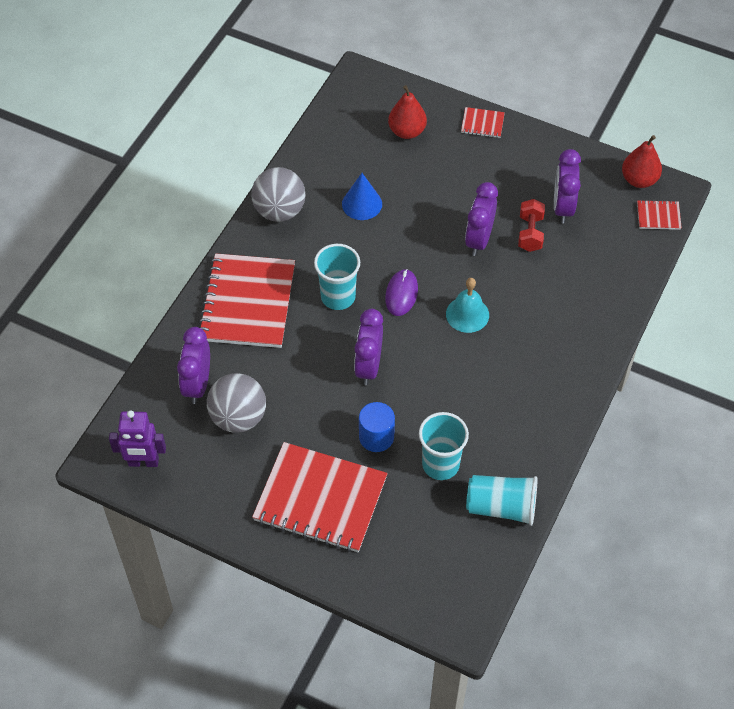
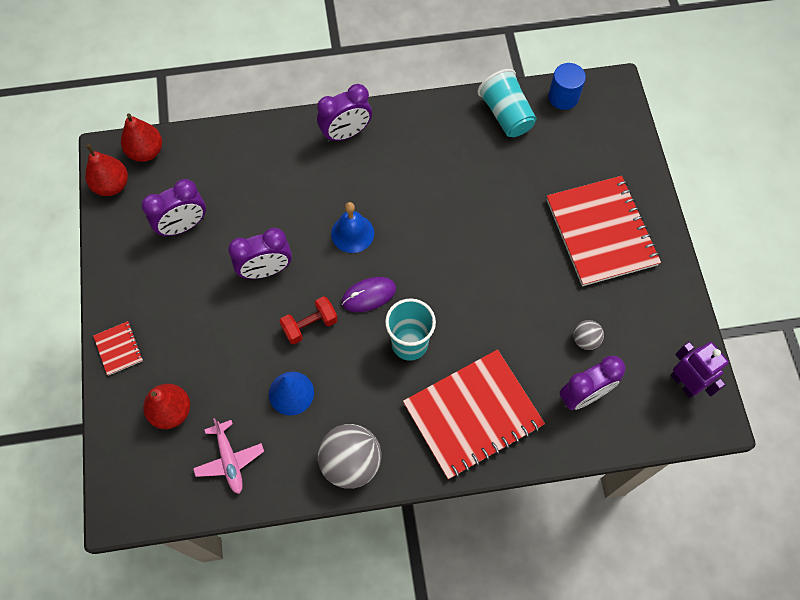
camera: 125 degrees left, 10 degrees up
grey ball [207,373,266,433] -> grey ball [573,320,604,350], size x0.51
purple clock [354,309,383,385] -> purple clock moved to [317,84,372,142]
blue cylinder [359,402,395,452] -> blue cylinder moved to [548,63,586,110]
turquoise cup [419,412,469,480] -> none
turquoise bell [446,278,489,333] -> blue bell [331,202,374,253]
red dumbbell [518,199,545,252] -> red dumbbell moved to [279,296,338,345]
red notebook [637,200,682,230] -> red pear [121,114,162,162]
none -> pink plane [193,418,264,494]

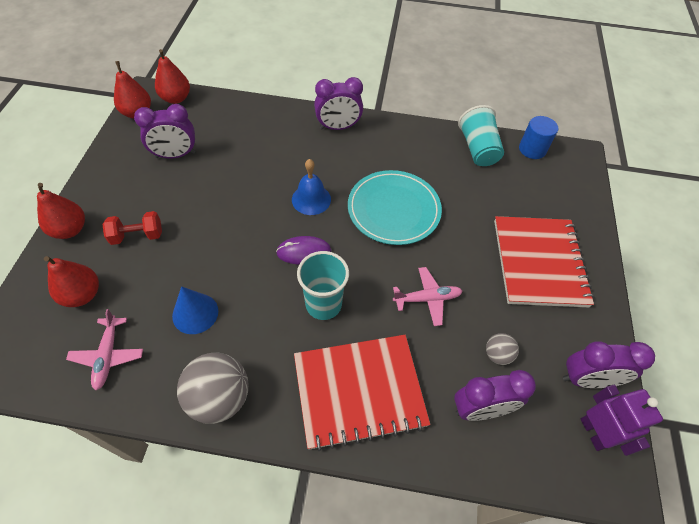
camera: 15 degrees right, 10 degrees down
red notebook [93,321,143,376] -> red pear [37,183,85,239]
purple clock [228,228,292,279] -> purple clock moved to [563,341,655,388]
red dumbbell [279,296,338,345] -> red dumbbell moved to [102,211,162,245]
none -> turquoise plate [348,170,442,245]
none -> pink plane [393,267,462,326]

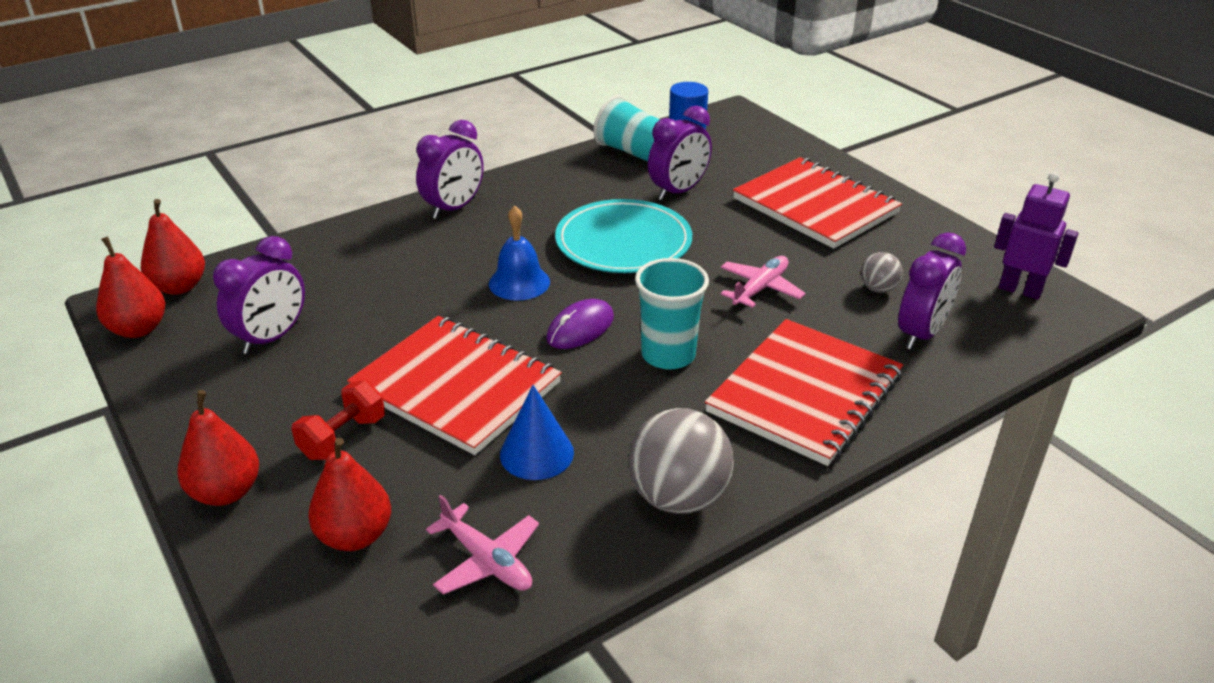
camera: 40 degrees left, 20 degrees down
purple clock [563,341,655,388] -> purple clock moved to [648,106,712,201]
none -> red notebook [347,316,562,455]

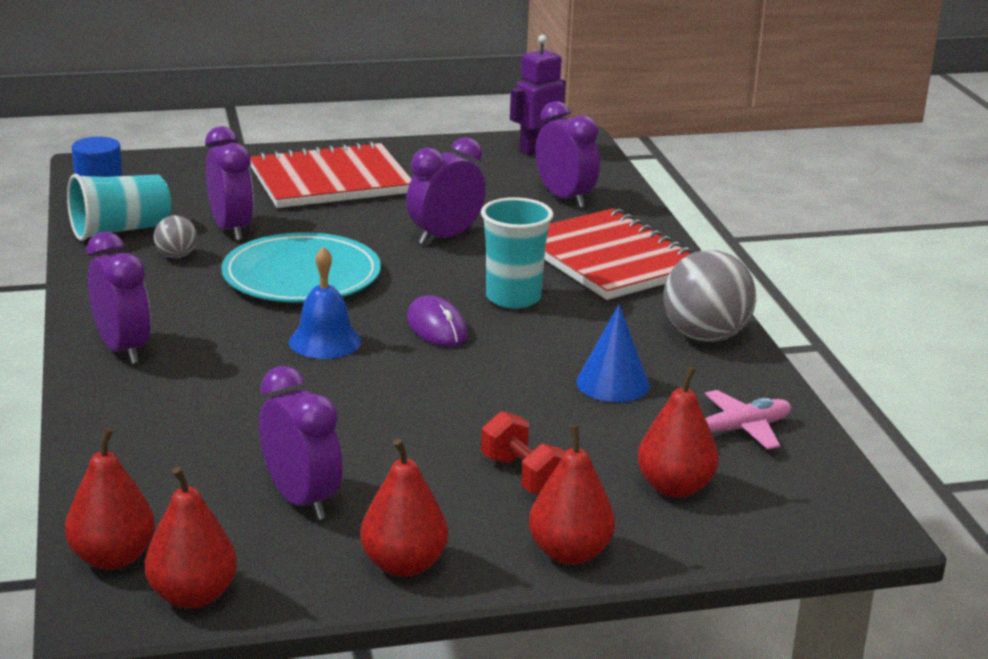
camera: 70 degrees left, 10 degrees down
red notebook [347,316,562,455] -> none
pink plane [721,256,806,308] -> purple clock [406,137,486,245]
grey ball [861,252,903,293] -> grey ball moved to [154,215,197,259]
none -> red pear [360,438,448,577]

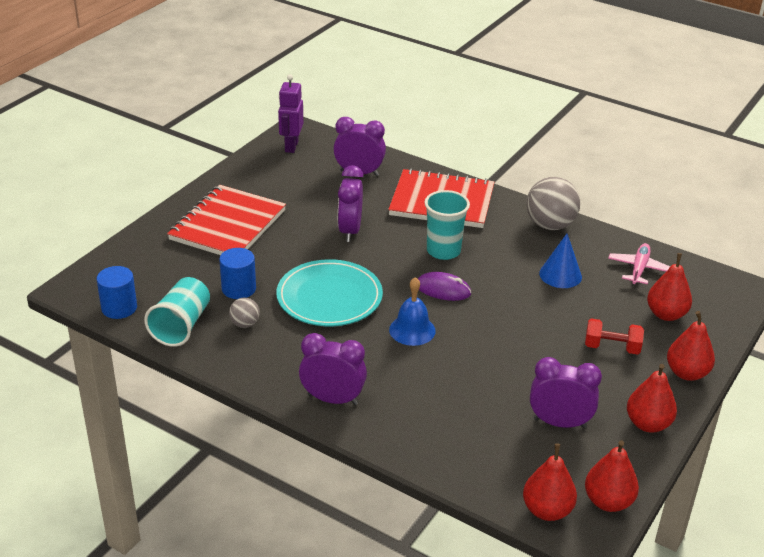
camera: 45 degrees left, 10 degrees up
purple clock [205,126,254,241] -> blue cylinder [219,248,256,299]

